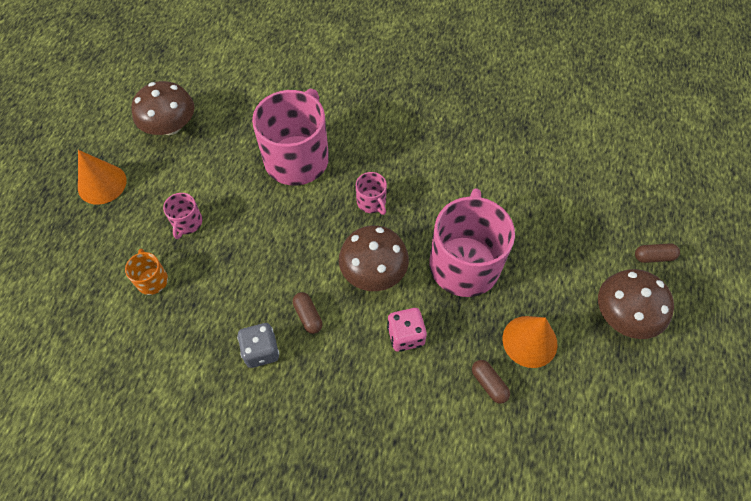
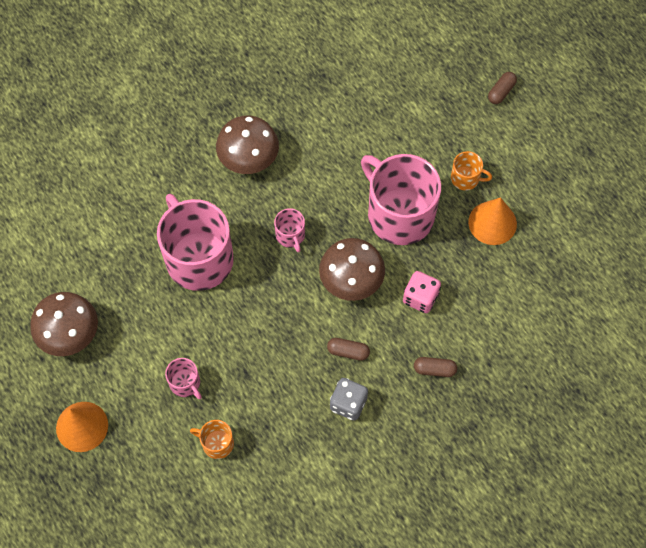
camera: 50 degrees left, 5 degrees up
pink mug [356,172,387,215] -> pink mug turned 60 degrees clockwise [274,208,305,252]
brown capsule [472,360,510,404] -> brown capsule moved to [414,357,457,377]
brown mushroom [598,269,674,339] -> brown mushroom moved to [216,116,279,174]
none -> orange mug [451,151,492,190]

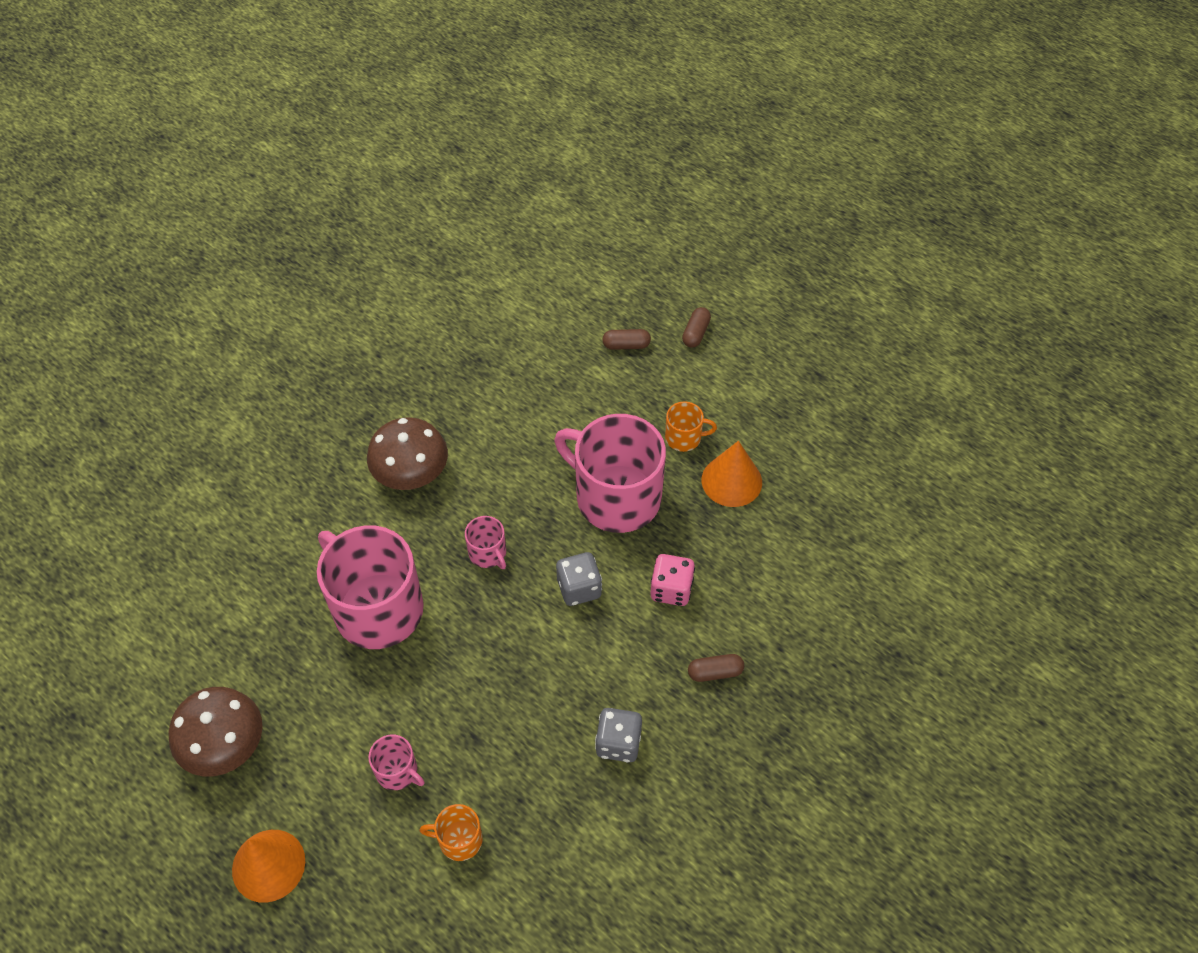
camera: 15 degrees left, 10 degrees down
brown mushroom [319,238,385,301] -> grey dice [556,552,602,606]
brown capsule [327,338,370,361] -> brown capsule moved to [602,329,651,350]

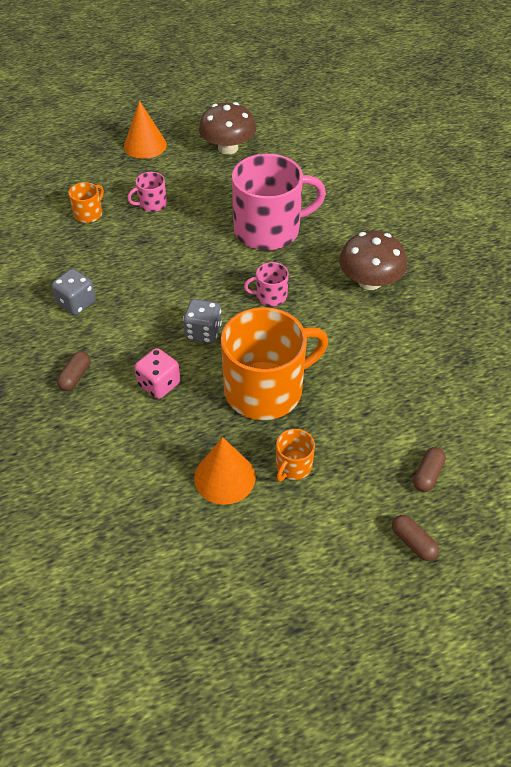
camera: 120 degrees right, 5 degrees down
pink mug [555,414,666,533] -> orange mug [221,307,328,420]

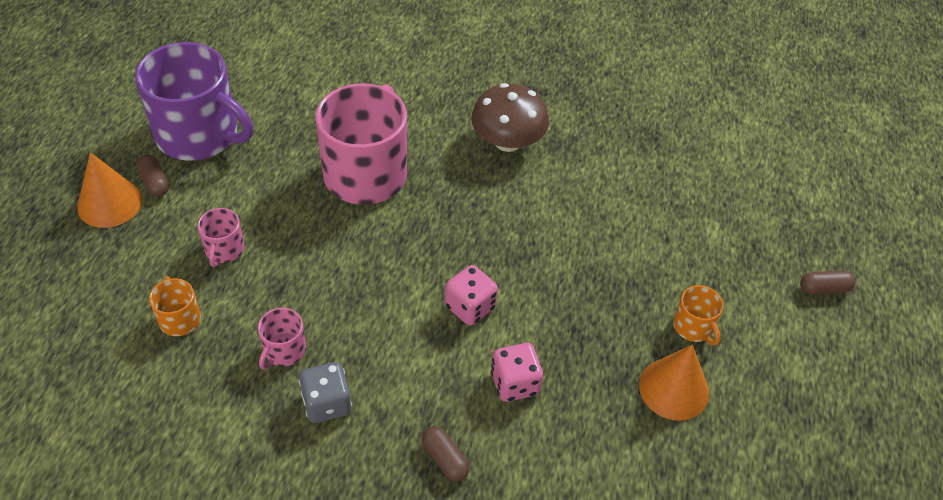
camera: 60 degrees left, 0 degrees up
grey dice [183,299,222,343] -> pink dice [445,265,498,326]
brown mushroom [199,102,256,155] -> purple mug [135,42,253,161]
orange mug [221,307,328,420] -> none
pink mug [244,262,289,306] -> pink mug moved to [258,308,306,369]
brown capsule [413,447,446,492] -> brown capsule moved to [137,155,169,197]

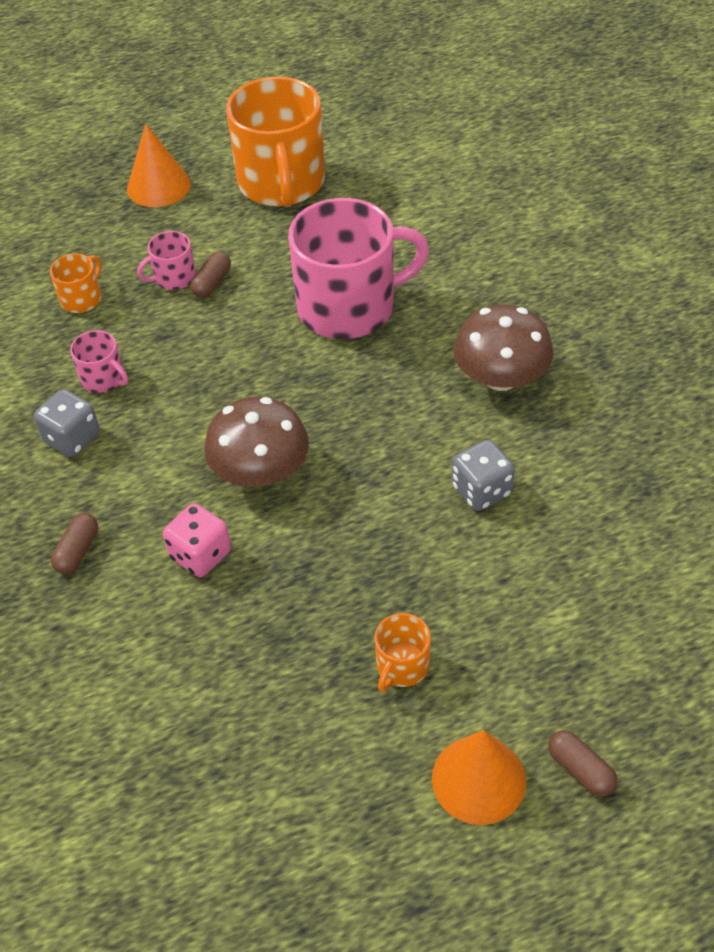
camera: 60 degrees right, 0 degrees up
purple mug [135,42,253,161] -> orange mug [226,76,325,207]
brown capsule [137,155,169,197] -> brown capsule moved to [190,251,231,298]
pink mug [258,308,306,369] -> pink mug turned 135 degrees counterclockwise [70,330,128,393]
pink dice [445,265,498,326] -> brown mushroom [204,397,309,487]
orange cone [639,345,709,421] -> orange cone moved to [432,730,526,825]
none -> grey dice [452,440,515,511]

